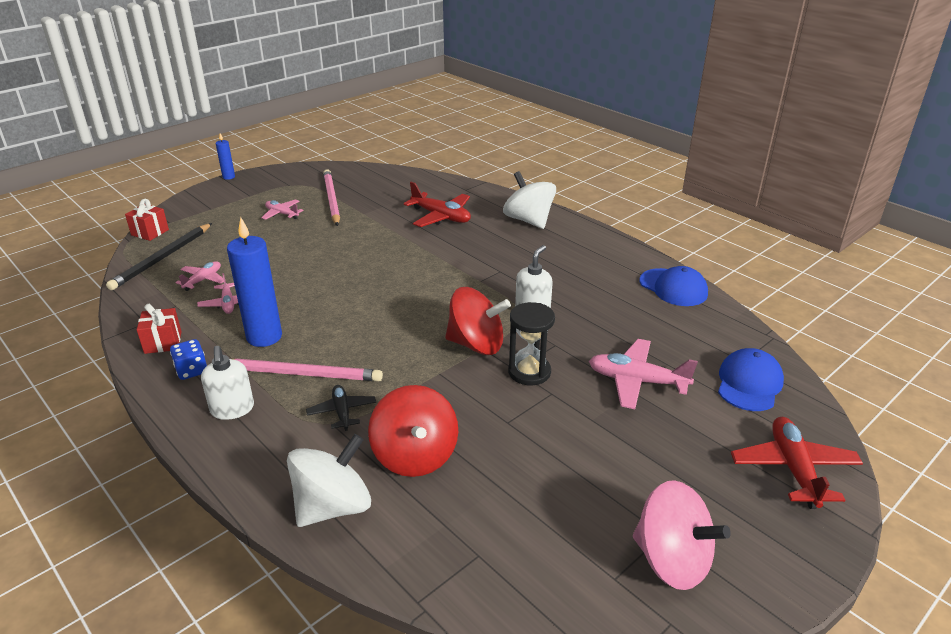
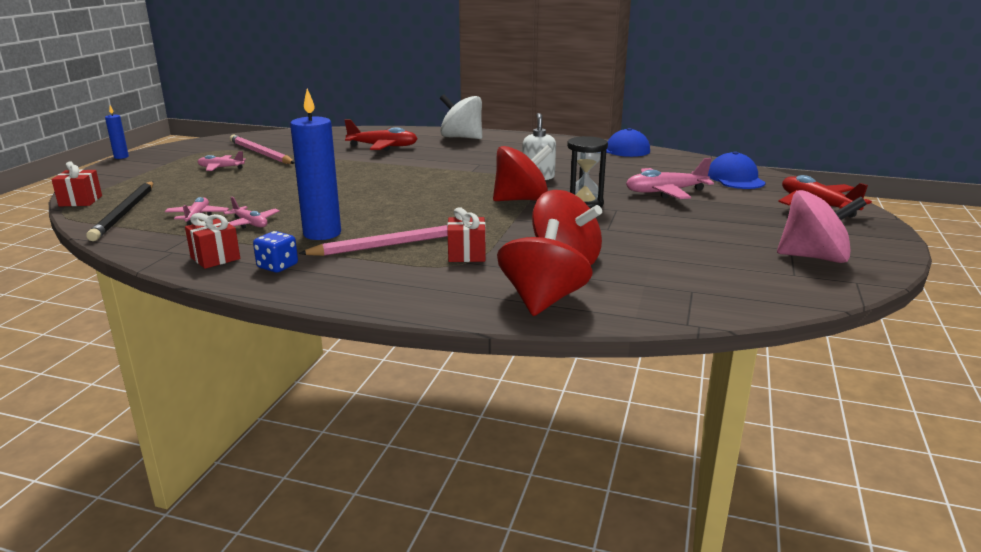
camera: 30 degrees left, 10 degrees down
white soap dispenser [201,346,254,420] -> none
white spinning top [287,434,371,527] -> red spinning top [497,219,593,316]
black plane [306,385,376,431] -> red gift [447,207,486,262]

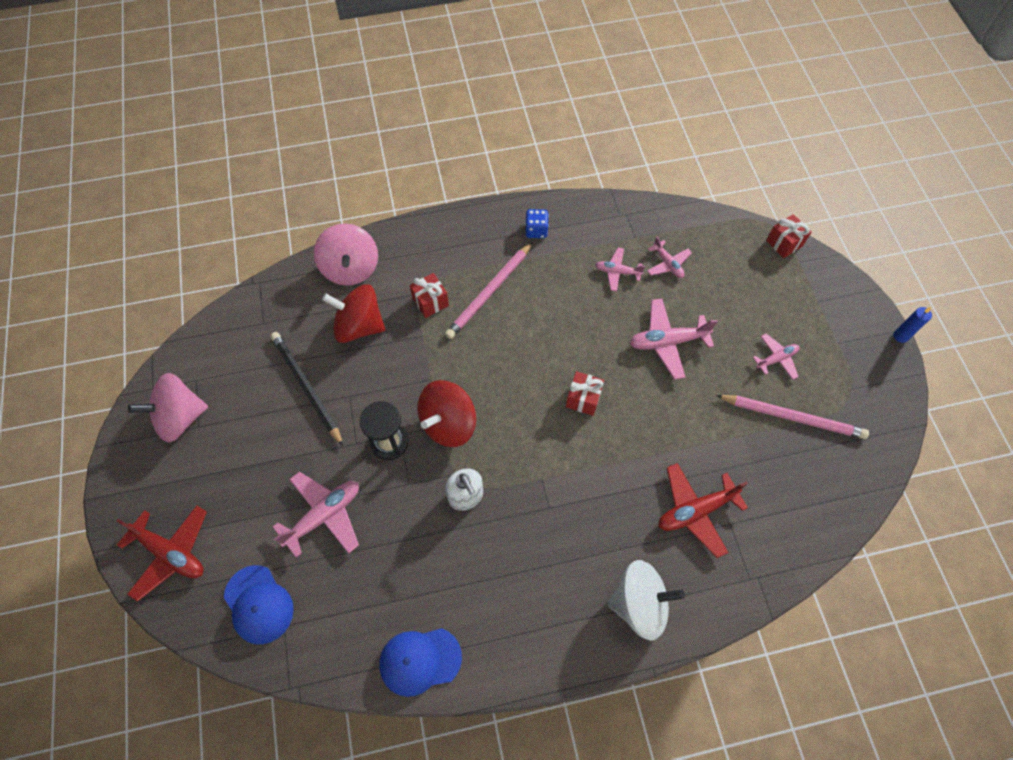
camera: 150 degrees right, 40 degrees up
black pencil [86,182,153,241] -> black pencil moved to [270,332,344,447]
red gift [185,213,240,269] -> red gift moved to [566,371,604,416]
blue candle [290,88,341,240] -> none
red spinning top [497,219,593,316] -> pink spinning top [314,224,378,286]
none -> pink plane [630,299,718,379]

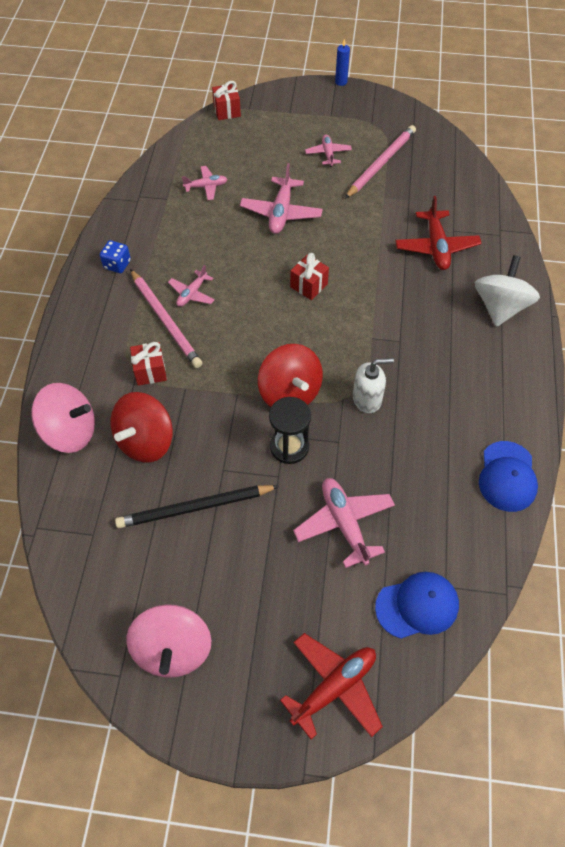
camera: 70 degrees left, 5 degrees down
pink plane [595,248,645,291] -> pink plane moved to [168,265,215,307]

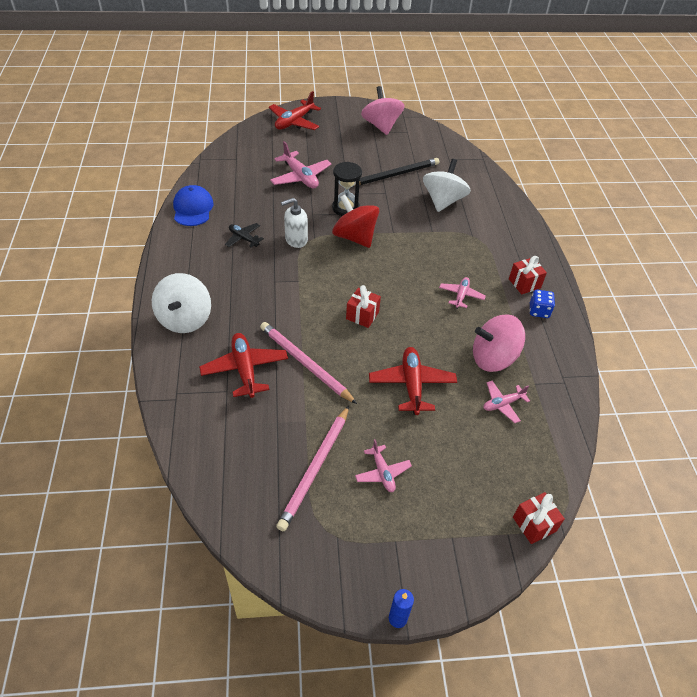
camera: 165 degrees right, 10 degrees down
pink spinning top [31,383,95,453] -> pink spinning top moved to [473,314,525,372]
red spinning top [110,392,173,463] -> white spinning top [423,159,471,212]
pink pencil [130,269,202,368] -> pink pencil moved to [260,322,357,404]
red gift [130,342,167,386] -> red gift moved to [509,256,547,294]
pink plane [240,163,323,234] -> red plane [369,347,457,415]
blue cap [375,572,459,639] -> none
none -> black plane [225,223,264,248]

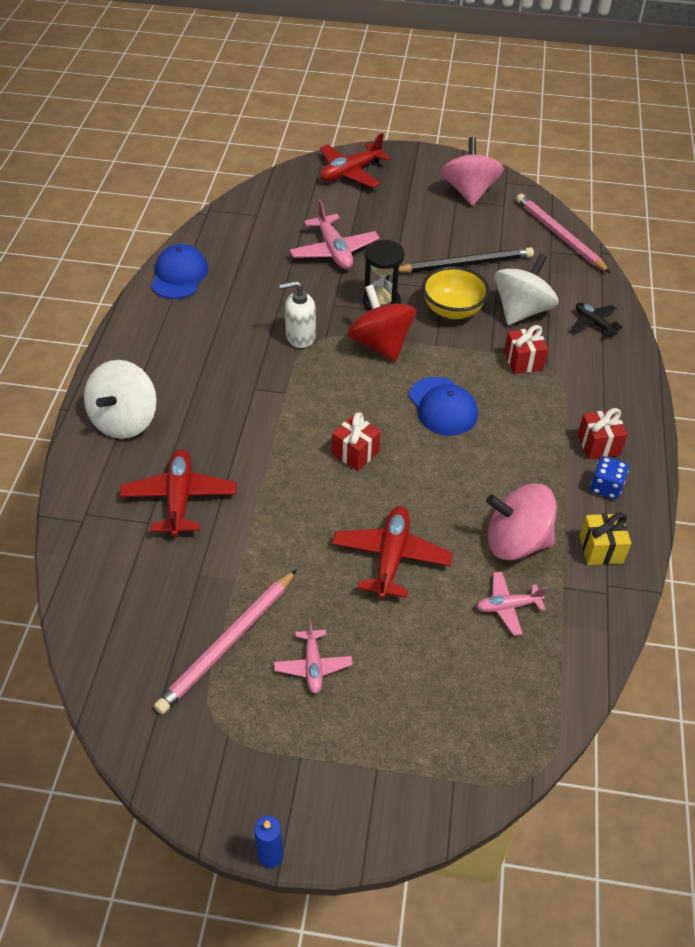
camera: 15 degrees right, 0 degrees up
black plane [225,223,264,248] -> black plane moved to [572,302,623,337]
pink pencil [260,322,357,404] -> pink pencil moved to [516,194,611,273]
pink plane [439,277,486,309] -> none
red gift [513,492,565,544] -> red gift moved to [504,325,548,374]
none -> blue cap [409,377,478,436]
none -> yellow bowl [422,266,490,319]
none -> yellow gift [579,512,631,565]

